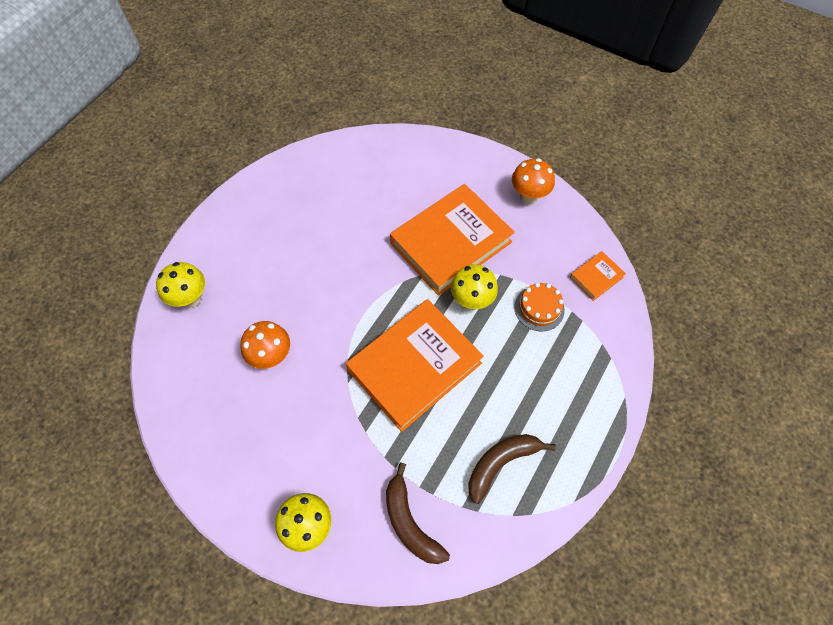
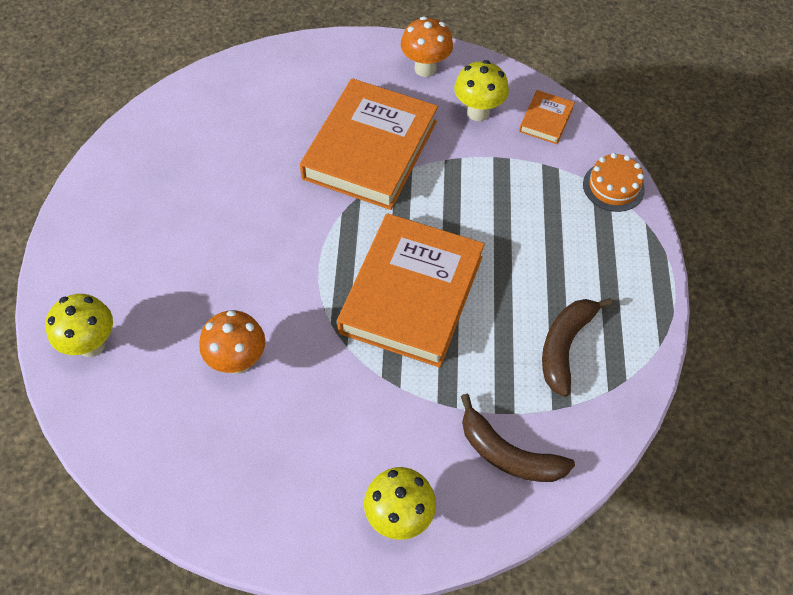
camera: 30 degrees left, 5 degrees down
yellow mushroom [451,265,498,310] -> yellow mushroom moved to [454,60,509,121]
orange cake [514,282,565,331] -> orange cake moved to [583,153,645,212]

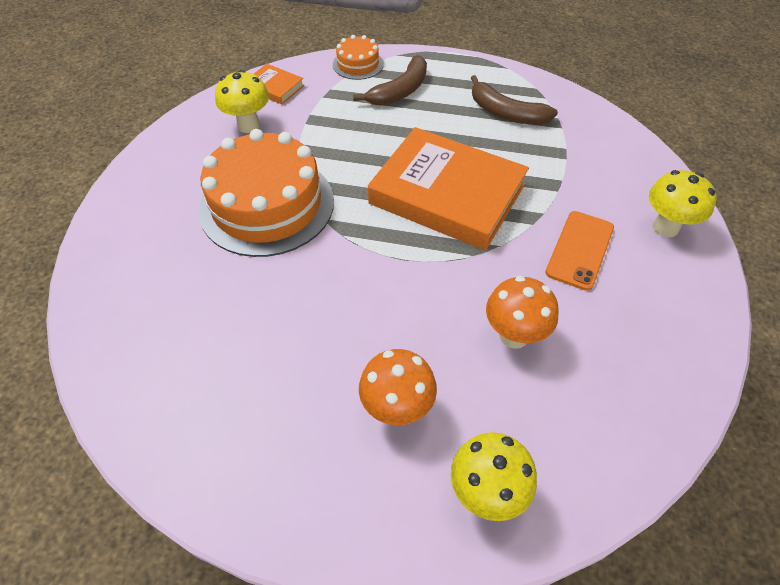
camera: 80 degrees left, 5 degrees down
orange book [300,78,438,210] -> orange cake [199,129,334,257]
orange mushroom [401,16,453,77] -> orange mushroom moved to [359,349,437,425]
brown banana [461,394,575,482] -> brown banana moved to [353,55,427,105]
none -> orange phone [545,211,614,291]

